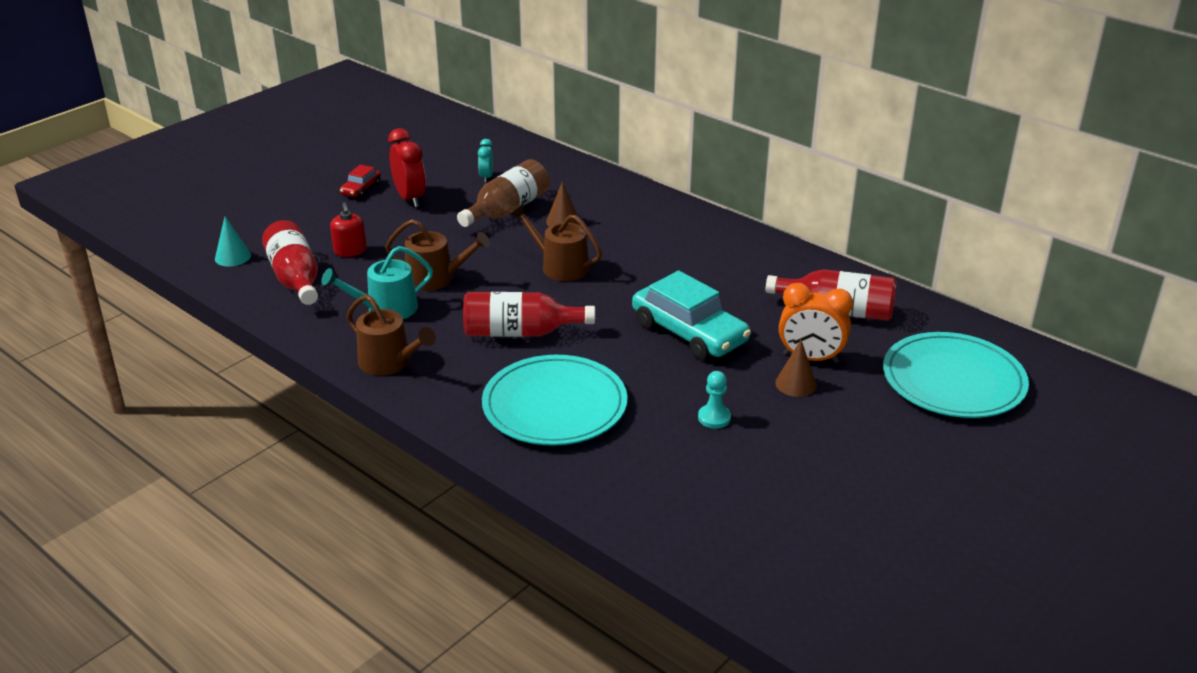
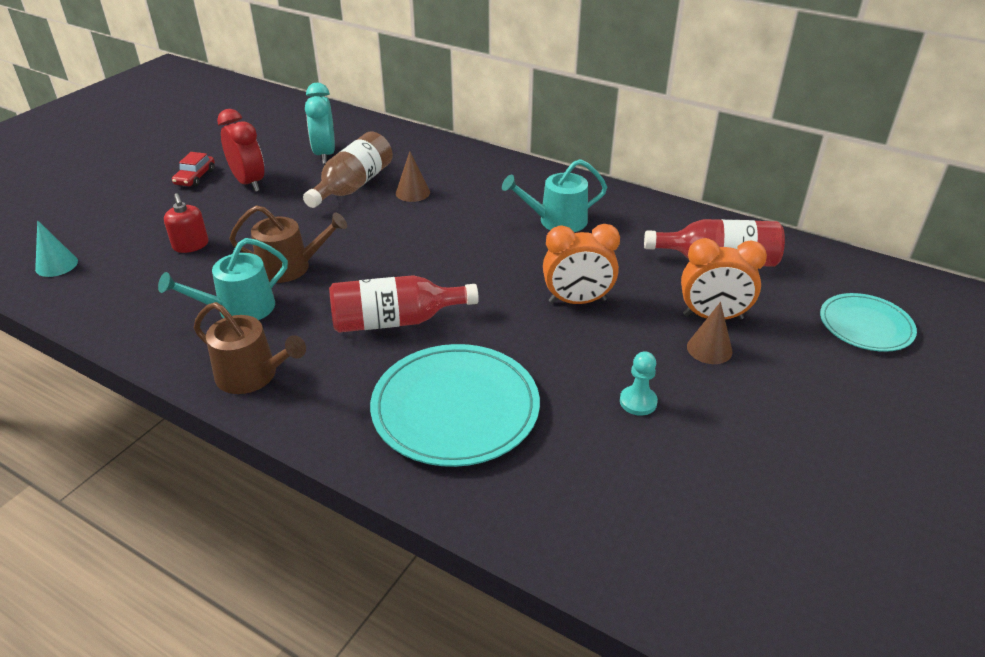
camera: 10 degrees left, 5 degrees up
red bottle [262,220,318,305] -> none
turquoise clock [478,139,493,183] -> turquoise clock [305,83,335,164], size x1.77
brown watering can [511,204,602,281] -> none
turquoise car [632,271,751,360] -> orange clock [543,224,620,304]
turquoise plate [883,332,1029,418] -> turquoise plate [820,293,917,352], size x0.61
none -> turquoise watering can [502,159,607,232]

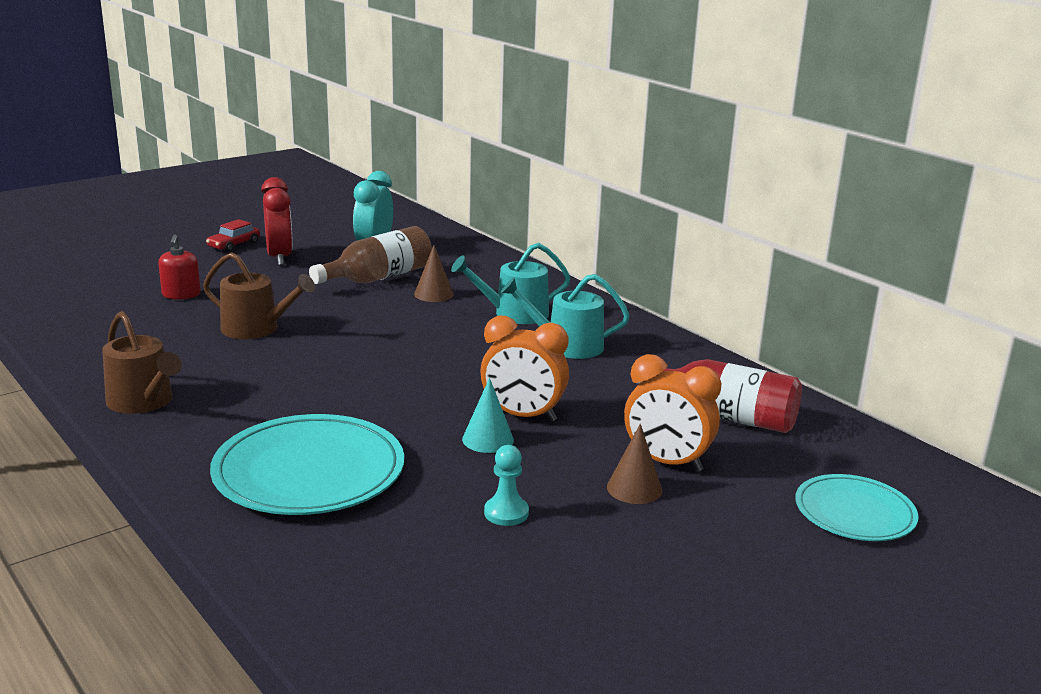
camera: 20 degrees right, 15 degrees down
turquoise cone [35,220,78,277] -> turquoise cone moved to [462,378,514,453]
turquoise watering can [158,238,288,320] -> turquoise watering can moved to [451,243,571,324]
red bottle [329,275,479,333] -> none

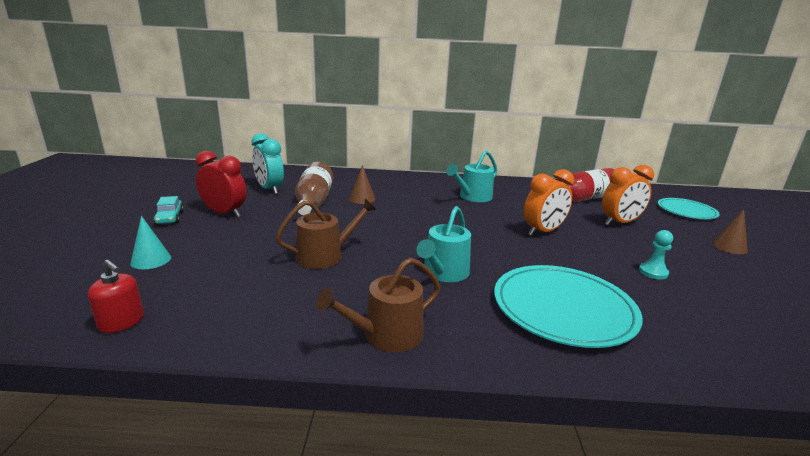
camera: 50 degrees left, 0 degrees up
brown watering can [102,311,182,414] -> brown watering can turned 150 degrees clockwise [316,258,441,352]
red soap dispenser [158,234,201,300] -> red soap dispenser moved to [88,260,144,333]
red car [206,219,260,252] -> turquoise car [153,196,184,225]
turquoise watering can [451,243,571,324] -> turquoise watering can moved to [416,206,471,282]
turquoise cone [462,378,514,453] -> turquoise cone moved to [130,216,171,269]
brown cone [607,424,662,504] -> brown cone moved to [712,209,748,254]

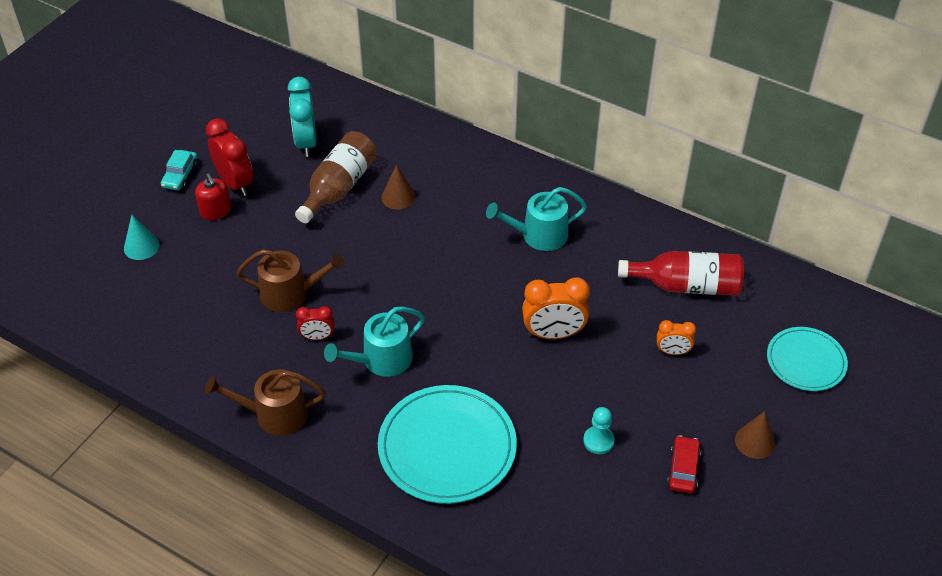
camera: 30 degrees right, 25 degrees up
red soap dispenser [88,260,144,333] -> red soap dispenser moved to [195,173,231,220]
orange clock [602,165,654,226] -> orange clock [657,320,696,355], size x0.57
none -> red clock [296,306,334,340]
none -> red car [667,435,701,493]

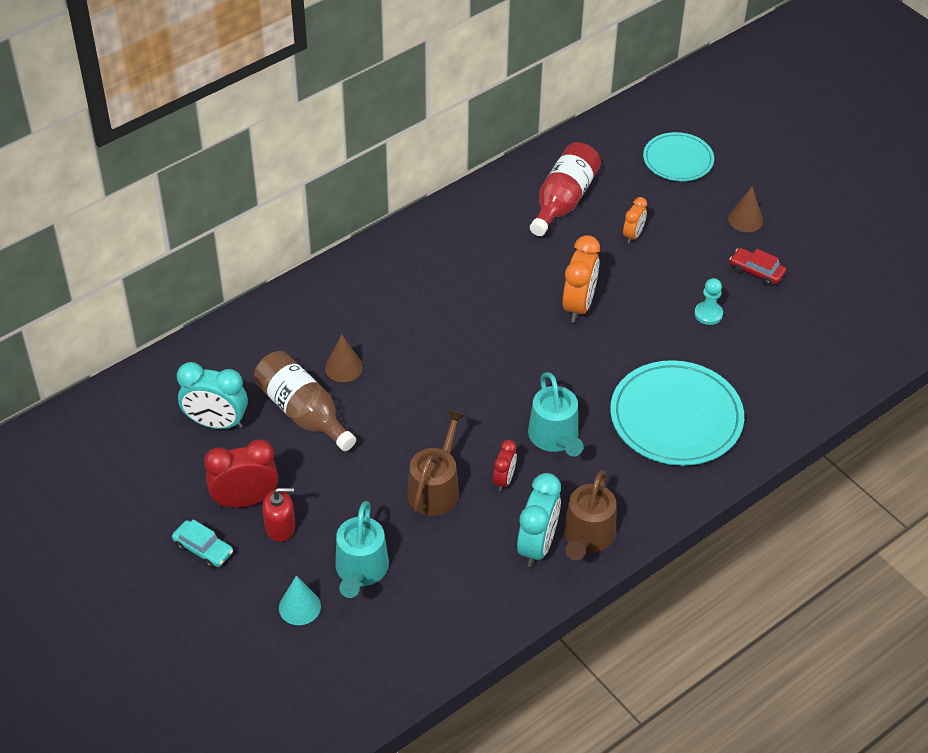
camera: 70 degrees left, 0 degrees up
turquoise watering can [486,187,587,251] -> turquoise watering can moved to [335,501,389,598]
none -> turquoise clock [517,473,561,567]

